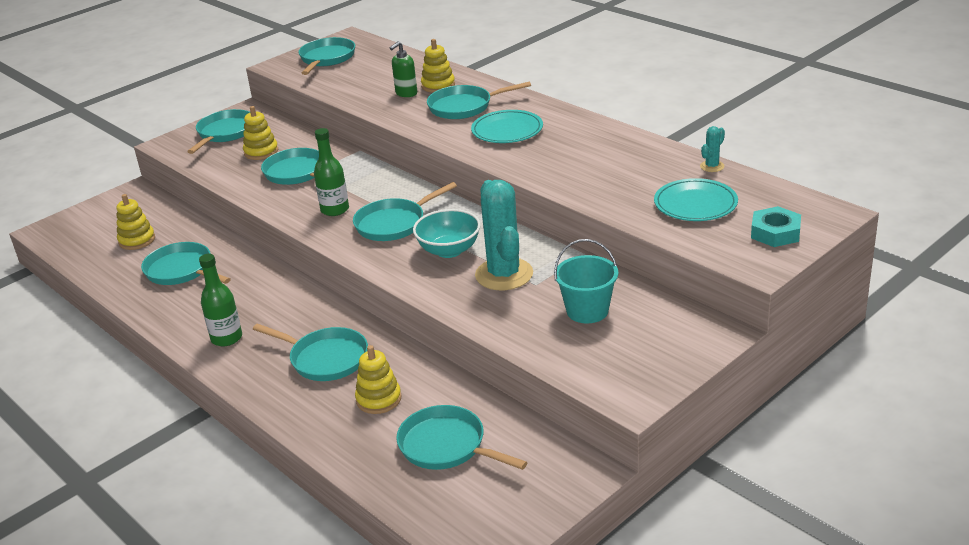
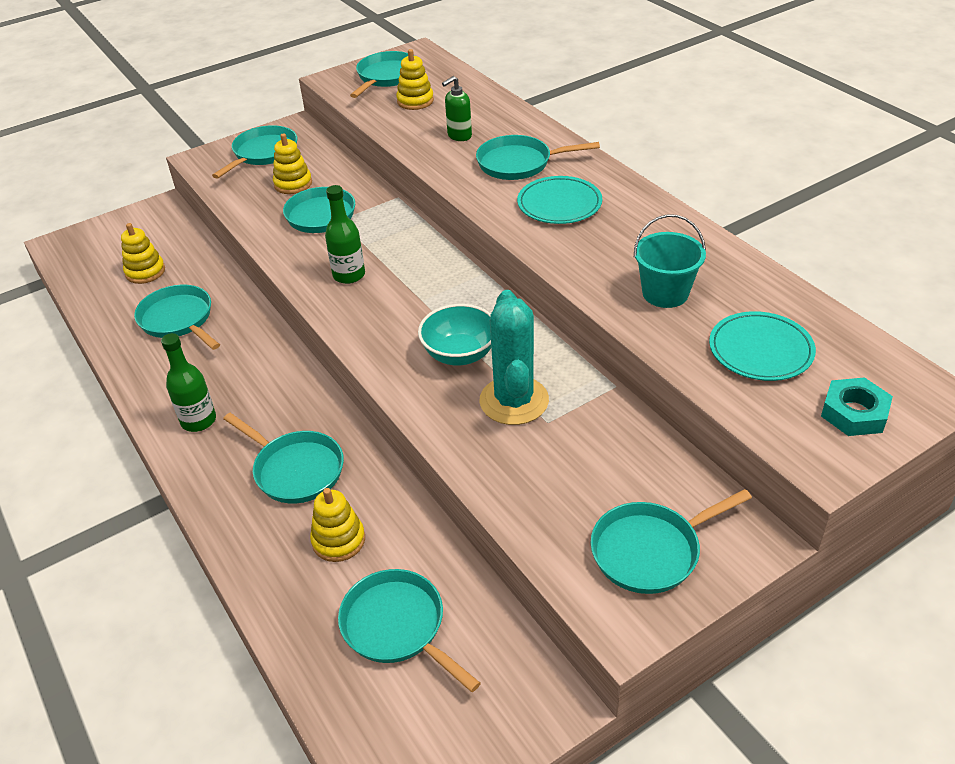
camera: 10 degrees right, 10 degrees up
turquoise pan [353,182,457,241] -> turquoise pan moved to [590,489,752,594]
yellow stacking toy [421,39,455,93] -> yellow stacking toy moved to [396,49,434,110]
turquoise bucket [554,239,618,323] -> turquoise bucket moved to [634,214,706,308]
turquoise cactus [700,126,725,172] -> none

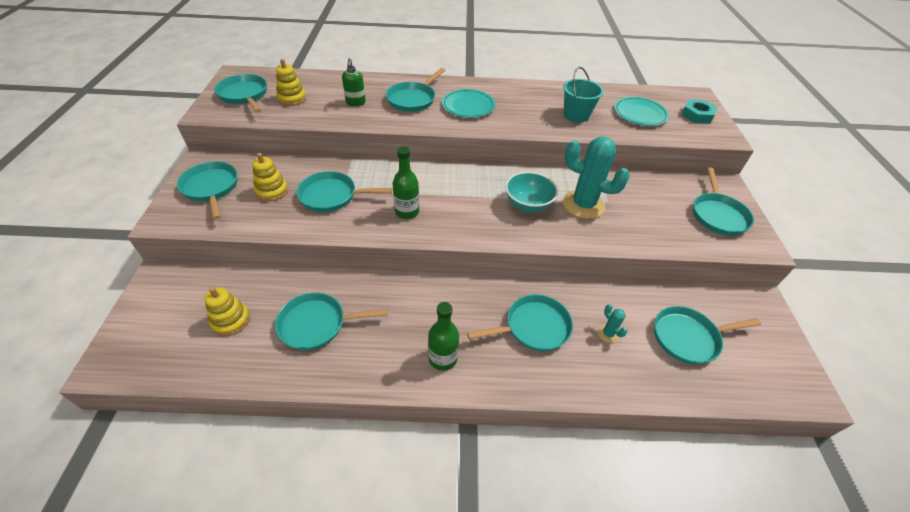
camera: 60 degrees left, 5 degrees up
yellow stacking toy [310,488,365,562] -> turquoise cactus [598,304,628,343]

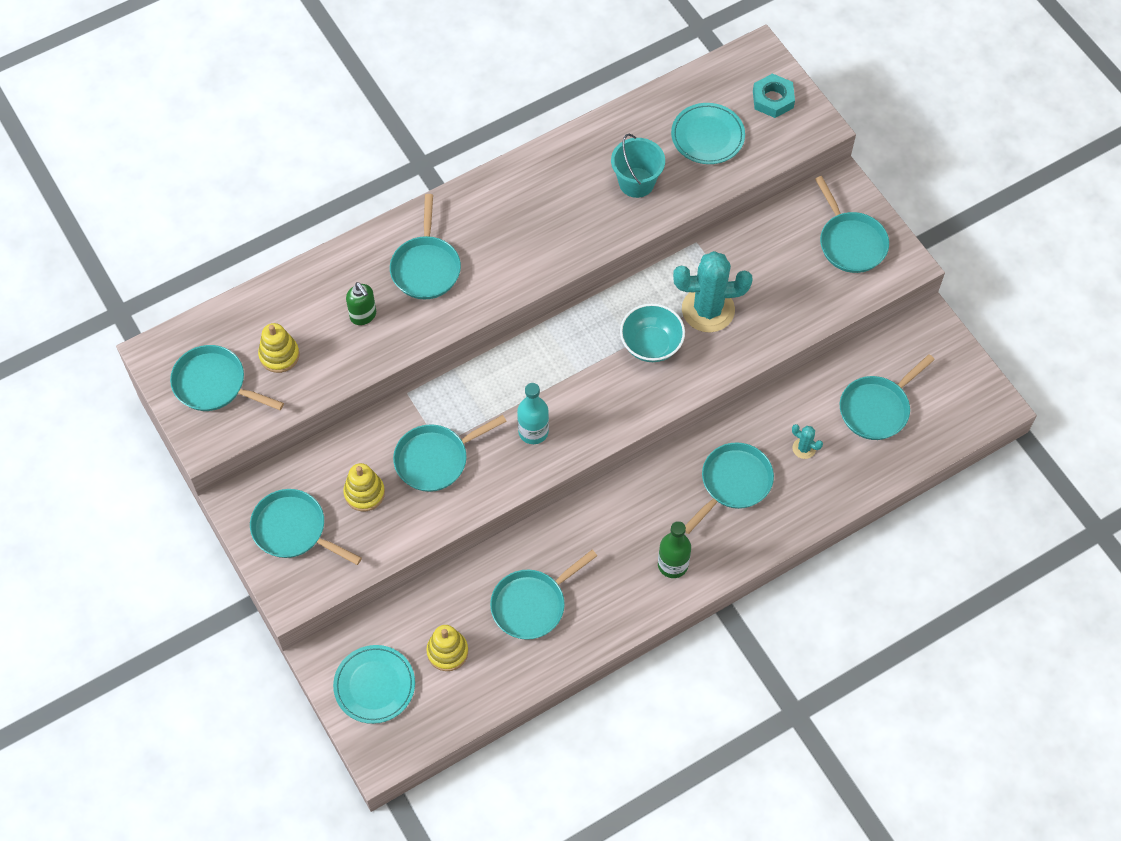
camera: 30 degrees left, 15 degrees up
green bottle [393,146,419,219] -> turquoise bottle [517,383,549,444]
turquoise plate [442,89,495,118] -> turquoise plate moved to [333,645,415,724]

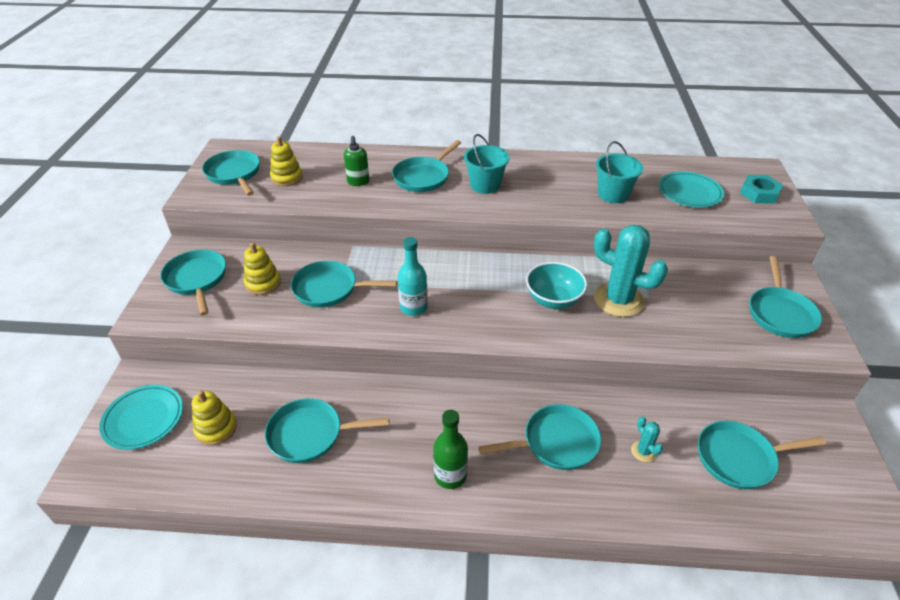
camera: 35 degrees right, 20 degrees down
none -> turquoise bucket [464,134,509,194]

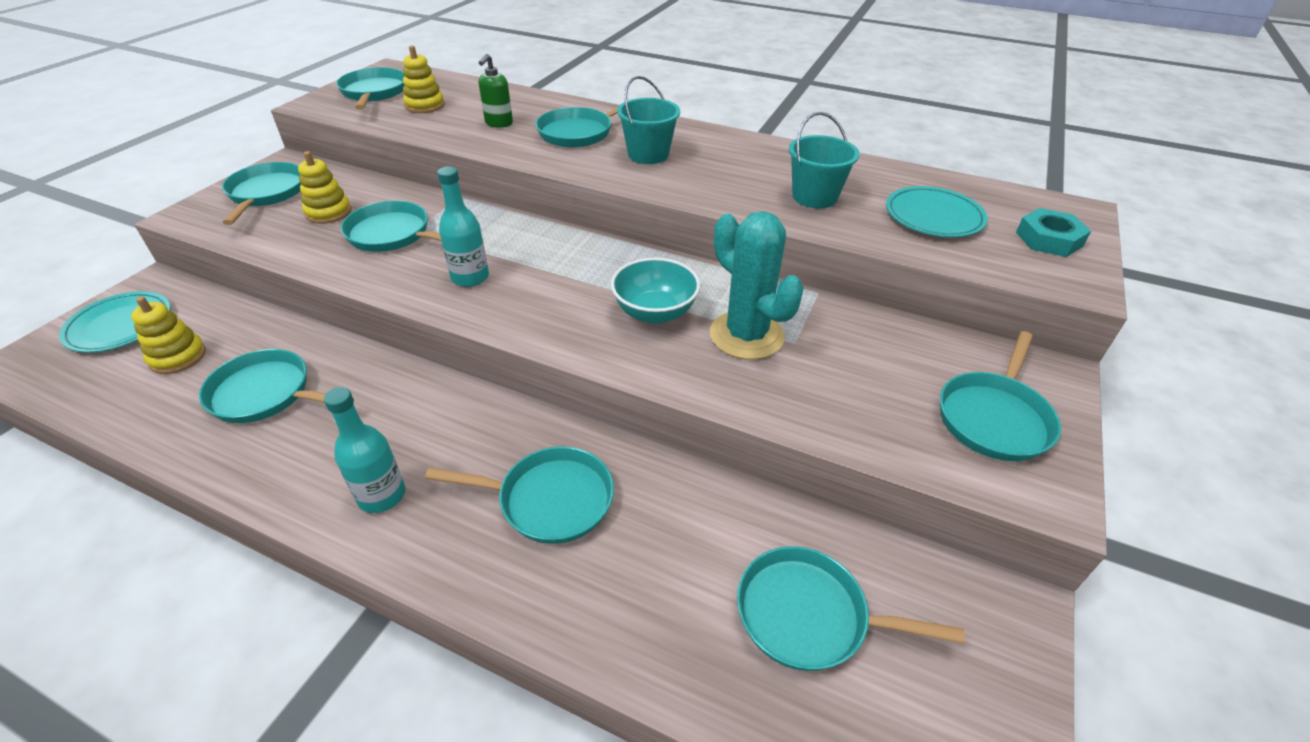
camera: 20 degrees right, 0 degrees up
green bottle [433,410,468,489] -> turquoise bottle [324,387,405,513]
turquoise cactus [631,416,663,462] -> none

